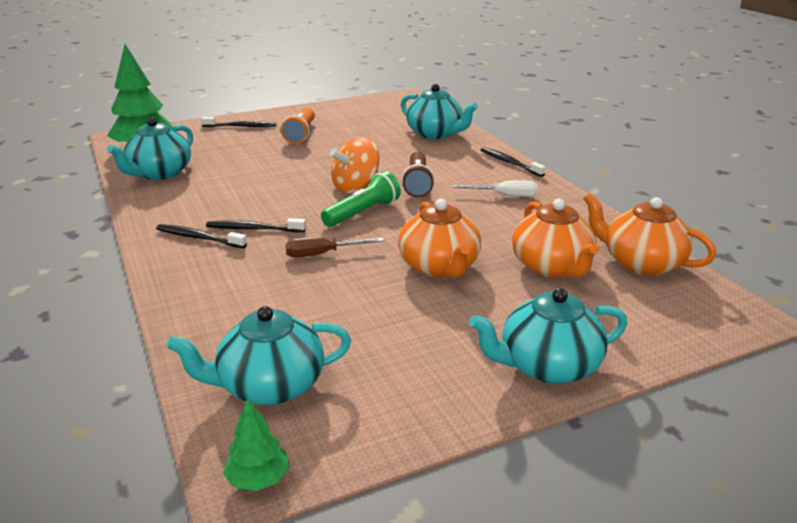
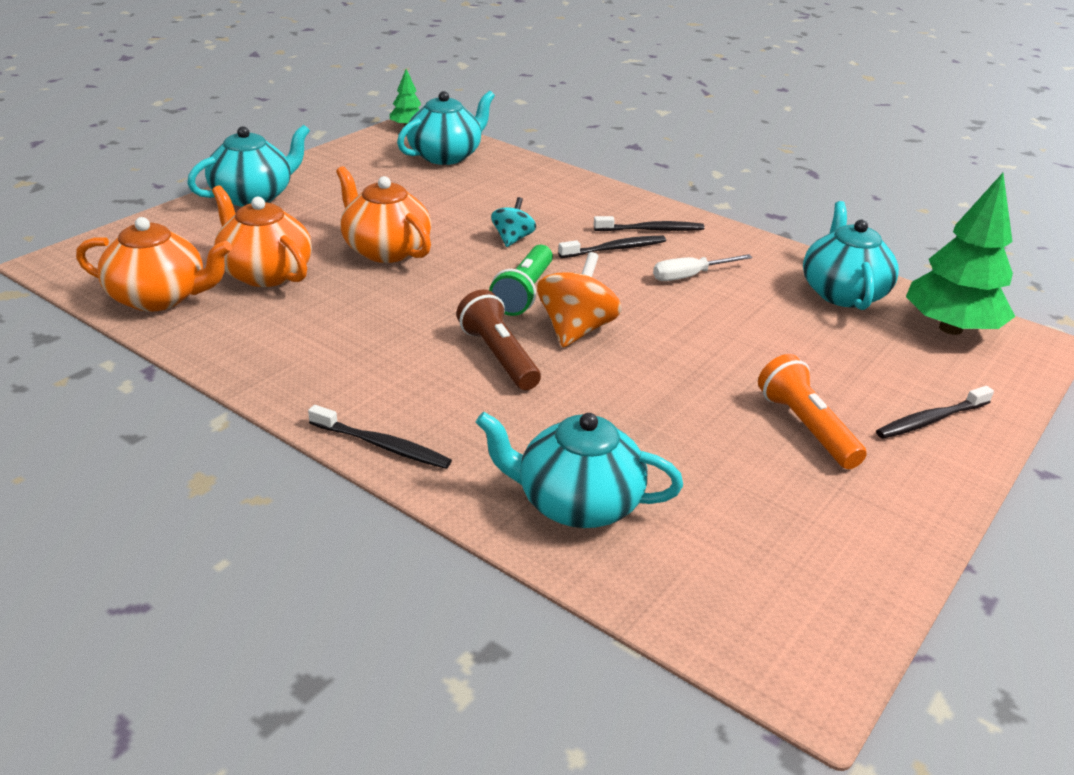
camera: 150 degrees right, 5 degrees up
brown screwdriver [286,237,384,257] -> turquoise spinning top [491,197,536,247]
white screwdriver [453,180,538,197] -> white screwdriver moved to [653,254,752,281]

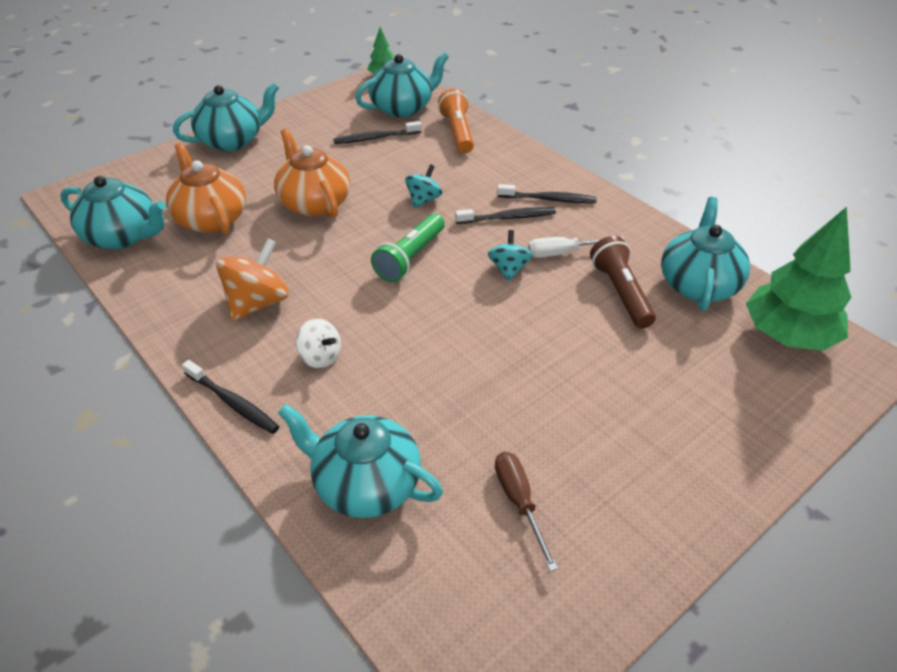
camera: 15 degrees right, 10 degrees up
orange teapot [76,217,232,312] -> turquoise teapot [60,176,166,249]
brown flashlight [457,290,541,390] -> brown flashlight moved to [590,236,656,328]
orange spinning top [537,252,622,347] -> orange spinning top moved to [216,238,289,321]
orange flashlight [758,354,867,469] -> orange flashlight moved to [438,88,474,153]
black toothbrush [876,386,994,439] -> black toothbrush moved to [333,121,422,144]
none -> white spinning top [296,318,341,368]
none -> turquoise spinning top [488,230,532,282]
none -> brown screwdriver [495,452,558,572]

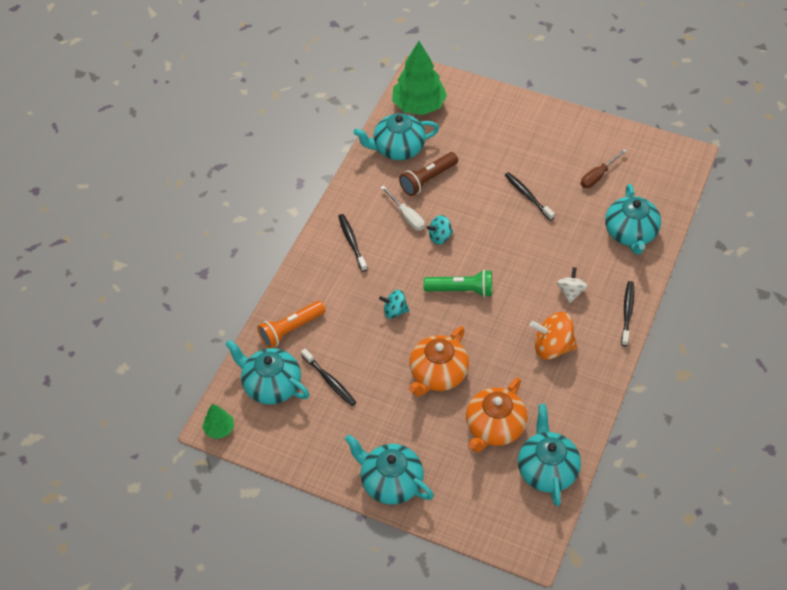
camera: 115 degrees left, 10 degrees up
black toothbrush [455,207,556,224] -> black toothbrush moved to [505,172,555,221]

